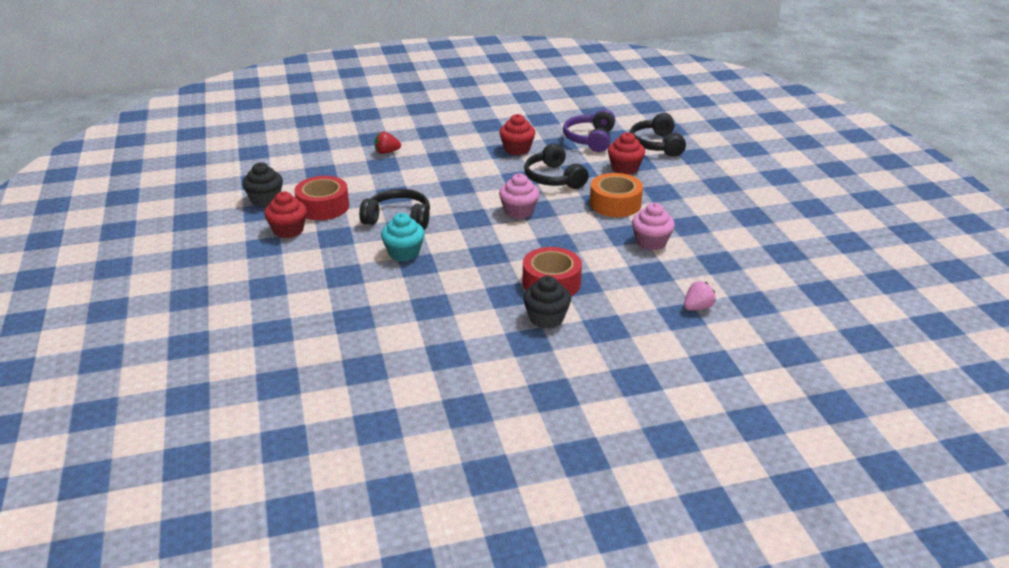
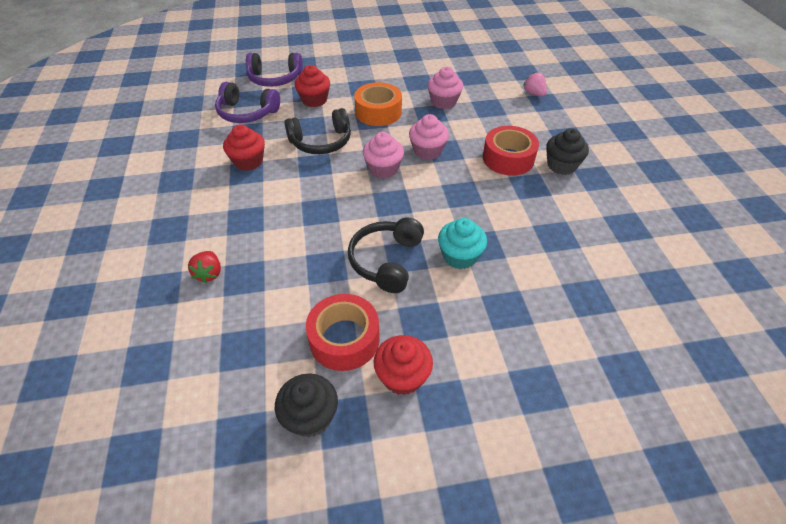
camera: 85 degrees left, 15 degrees up
black headphones [629,113,686,157] -> purple headphones [246,53,303,87]
none -> pink cupcake [409,114,449,160]

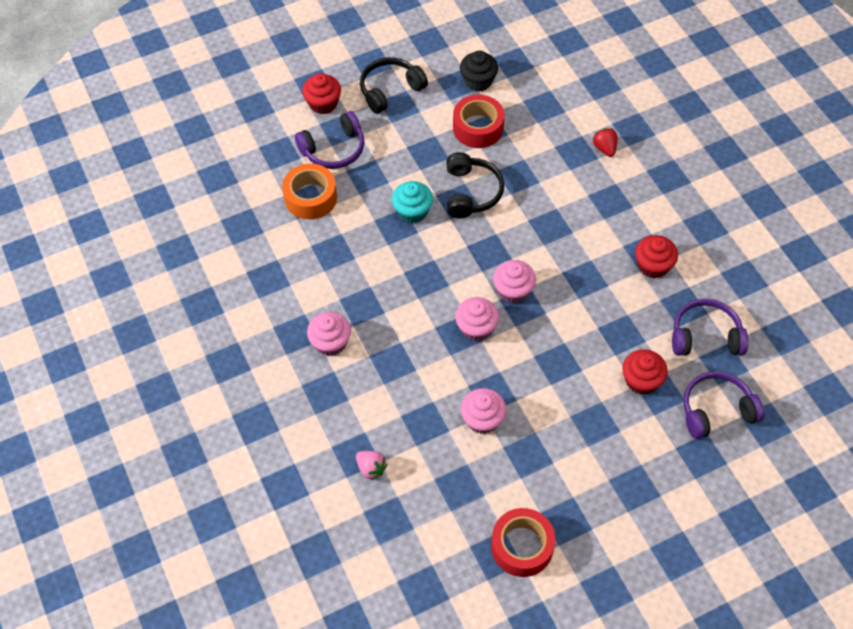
camera: 165 degrees right, 10 degrees up
black headphones [285,108,351,154] -> black headphones moved to [360,57,428,114]
orange tape [354,82,402,126] -> orange tape moved to [282,163,337,219]
red cupcake [374,335,433,395] -> red cupcake moved to [302,73,341,114]
red tape [483,126,539,176] -> red tape moved to [491,508,555,577]
black cupcake [546,128,589,175] -> pink cupcake [307,312,351,356]
none -> purple headphones [295,111,364,169]

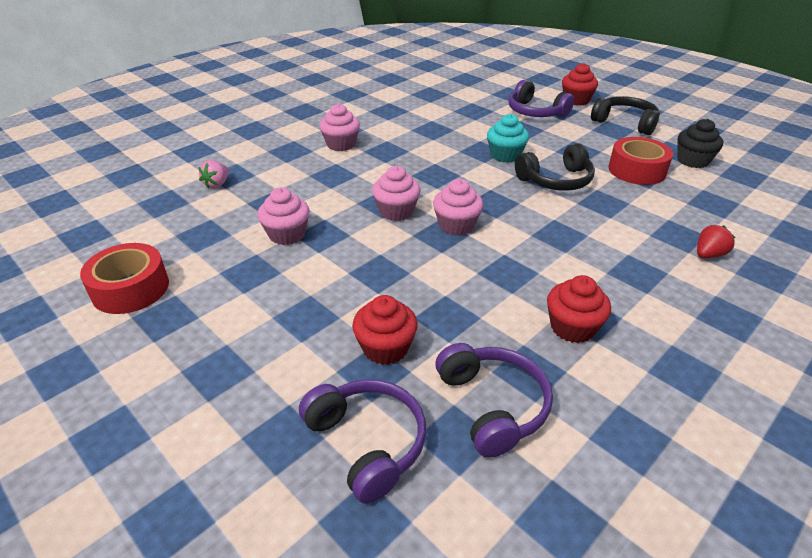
camera: 70 degrees right, 20 degrees down
orange tape [282,163,337,219] -> none

